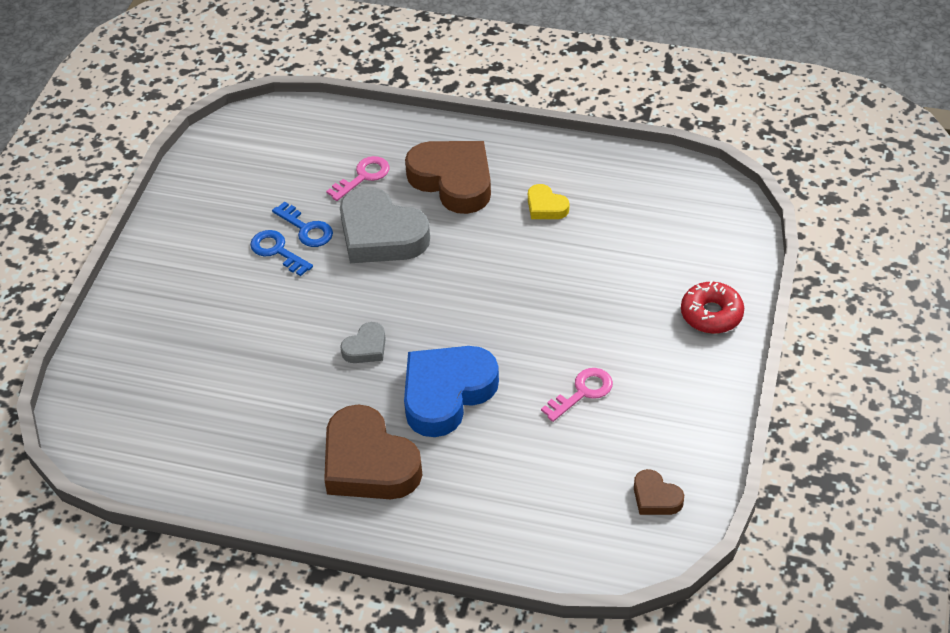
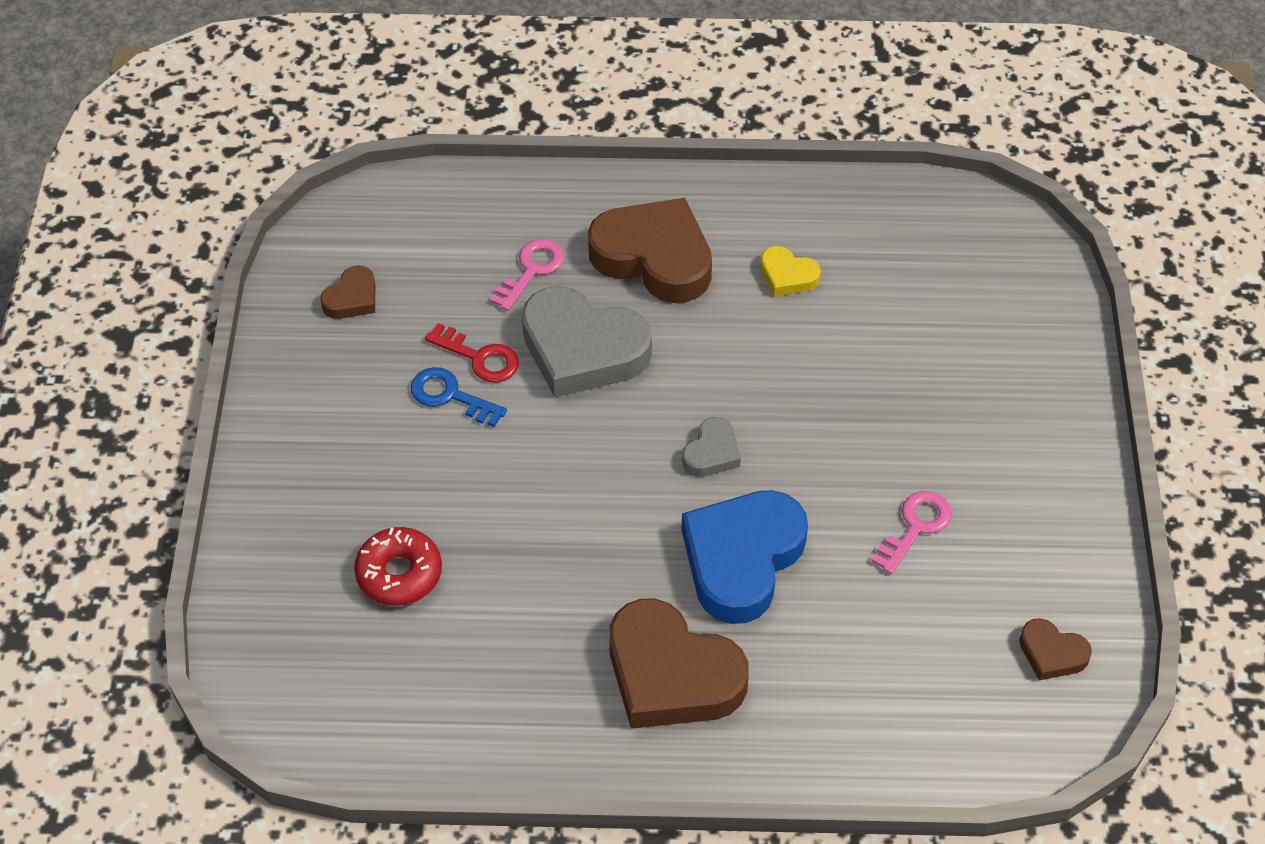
camera: 15 degrees left, 5 degrees up
blue key [272,201,333,247] -> red key [425,323,519,383]
grey heart [340,322,386,363] -> grey heart moved to [682,417,741,477]
red donut [681,280,744,334] -> red donut moved to [354,527,442,606]
none -> brown heart [320,265,375,319]

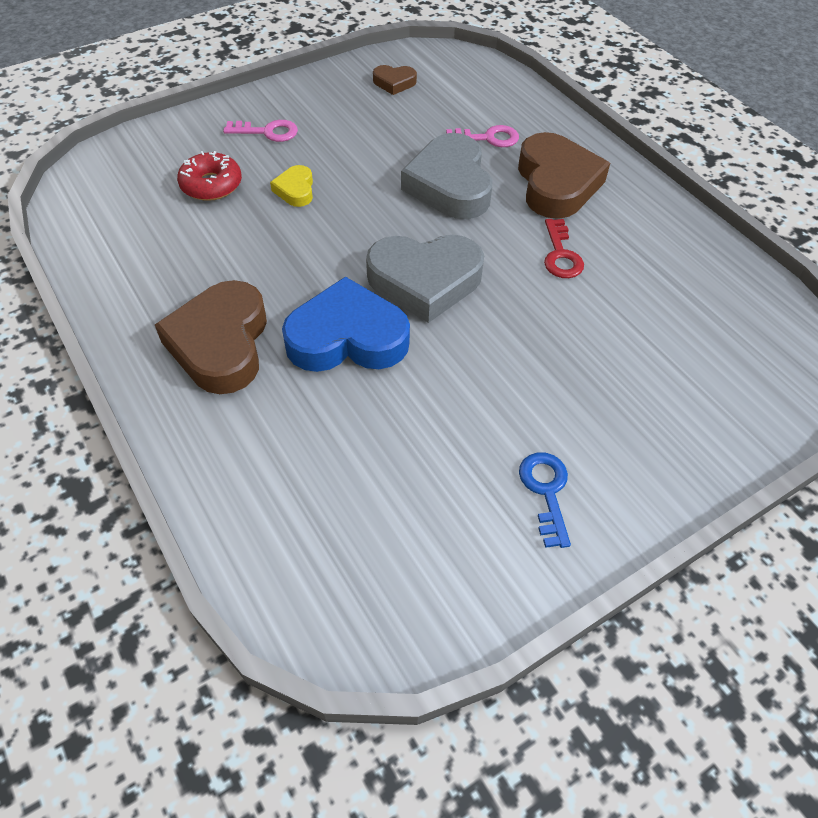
camera: 55 degrees right, 0 degrees up
blue key [411,367,507,427] -> blue key moved to [519,452,571,548]
red key [425,323,519,383] -> red key moved to [544,219,584,278]
grey heart [682,417,741,477] -> grey heart [366,235,484,323], size x2.09
yellow heart [760,246,821,297] -> yellow heart moved to [270,165,313,207]
pink key [871,491,952,574] -> pink key moved to [223,120,298,142]
brown heart [1019,618,1092,680] -> none

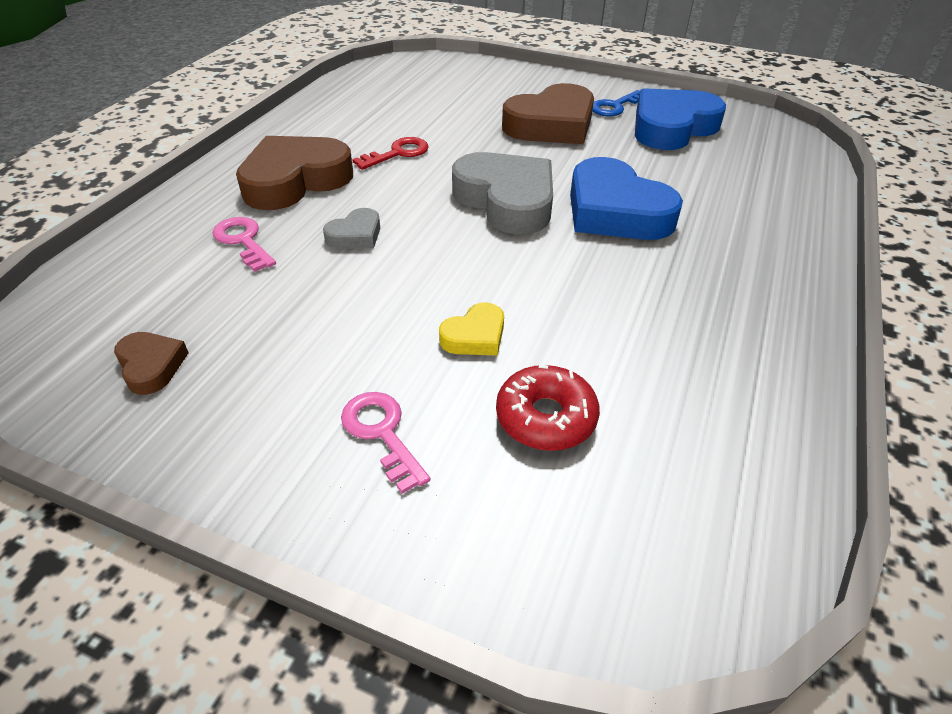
camera: 125 degrees left, 10 degrees down
brown heart [155,280,267,394] -> brown heart moved to [502,83,594,144]
grey heart [401,133,492,219] -> grey heart [323,208,380,249], size x0.48
none -> blue heart [635,88,726,150]

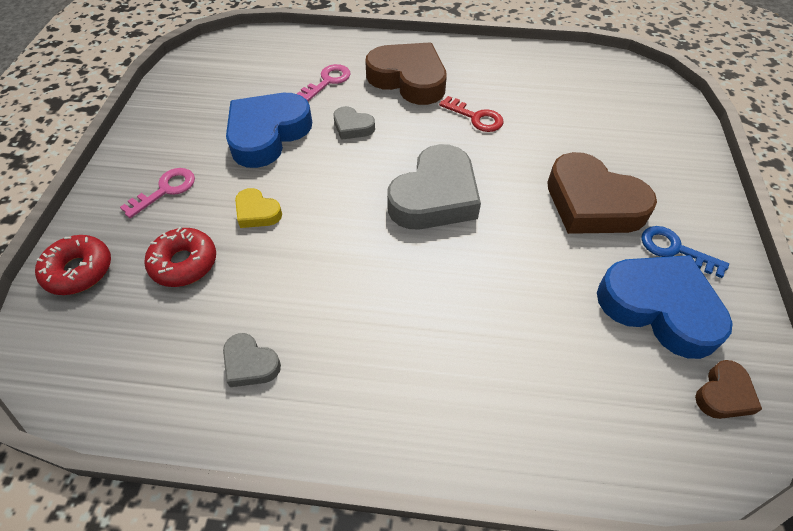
camera: 75 degrees right, 10 degrees up
brown heart [114,332,189,395] -> brown heart moved to [695,360,762,419]
blue heart [570,157,683,240] -> blue heart moved to [226,93,312,168]
none -> red donut [35,235,111,295]
none -> grey heart [223,333,281,387]

